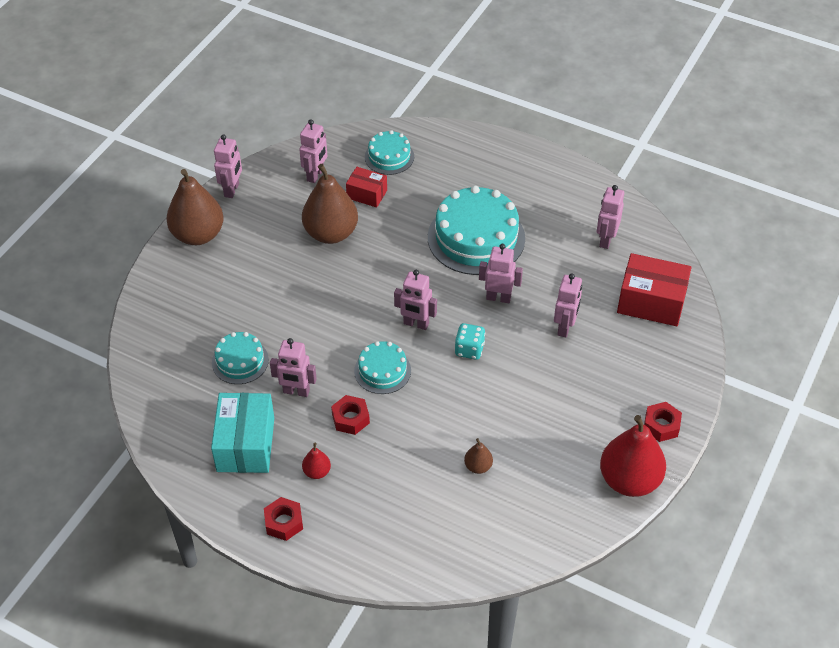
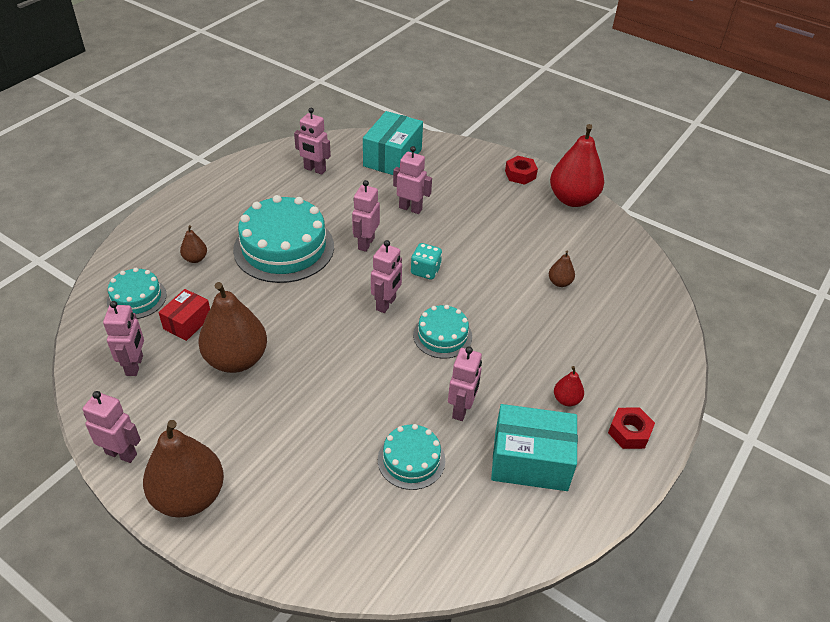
camera: 85 degrees left, 5 degrees down
pink robot [299,119,327,183] -> pink robot turned 60 degrees clockwise [103,301,144,376]
red nut [331,395,370,435] -> none
red box [617,253,692,326] -> turquoise box [363,111,423,175]
none -> brown pear [180,225,207,263]

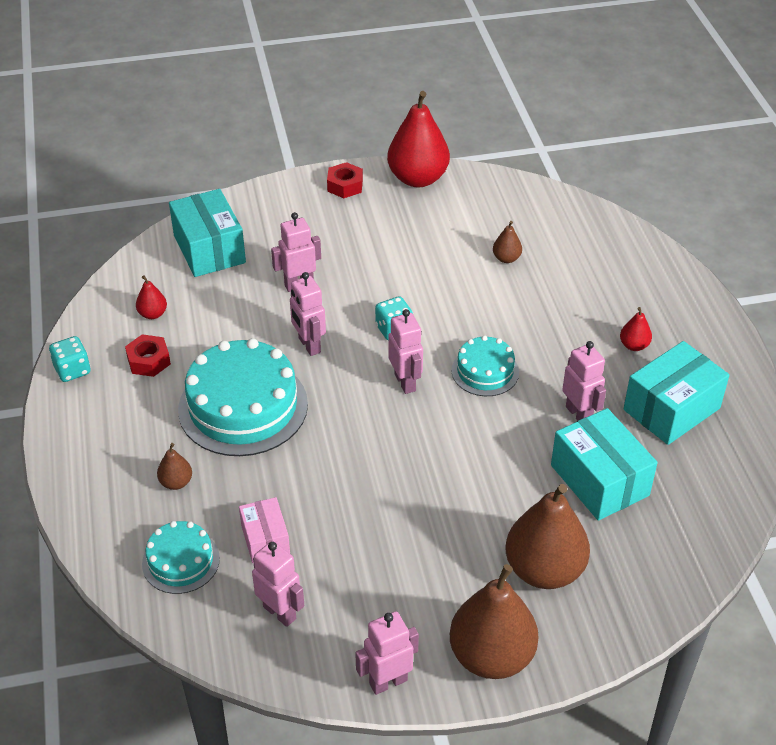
camera: 45 degrees left, 0 degrees up
red box [158,289,210,341] -> pink box [239,497,290,563]
brown pear [199,282,267,373] -> brown pear moved to [506,484,590,589]
pink robot [294,108,331,175] -> red pear [136,275,167,319]
turquoise cake [378,424,445,490] -> turquoise box [551,408,658,521]
red nut [608,407,655,449] -> red nut moved to [125,334,171,377]
none -> turquoise dice [49,336,91,382]

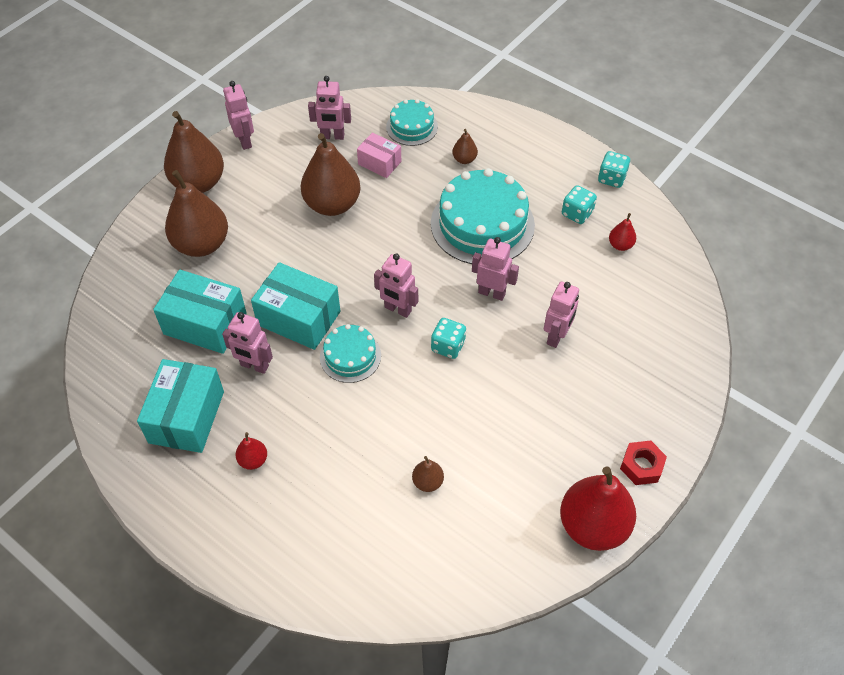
camera: 140 degrees right, 10 degrees up
red nut [125,334,171,377] -> turquoise dice [562,185,597,224]
turquoise box [169,189,246,277] -> turquoise box moved to [251,262,340,350]
pink robot [355,611,419,695] -> pink robot turned 45 degrees counterclockwise [223,81,254,150]
none -> brown pear [301,133,361,216]

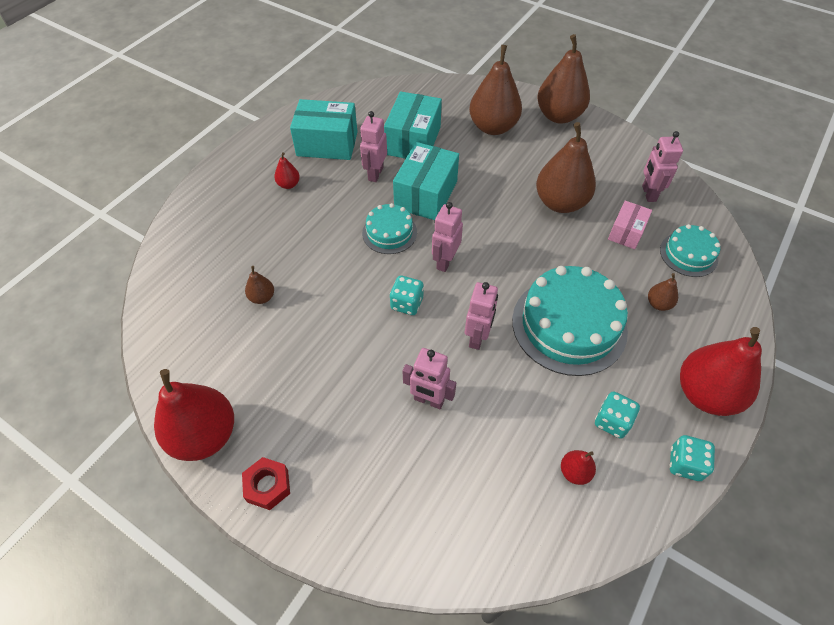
camera: 85 degrees right, 0 degrees up
pink robot [223,81,254,150] -> none
none -> red pear [680,327,762,416]

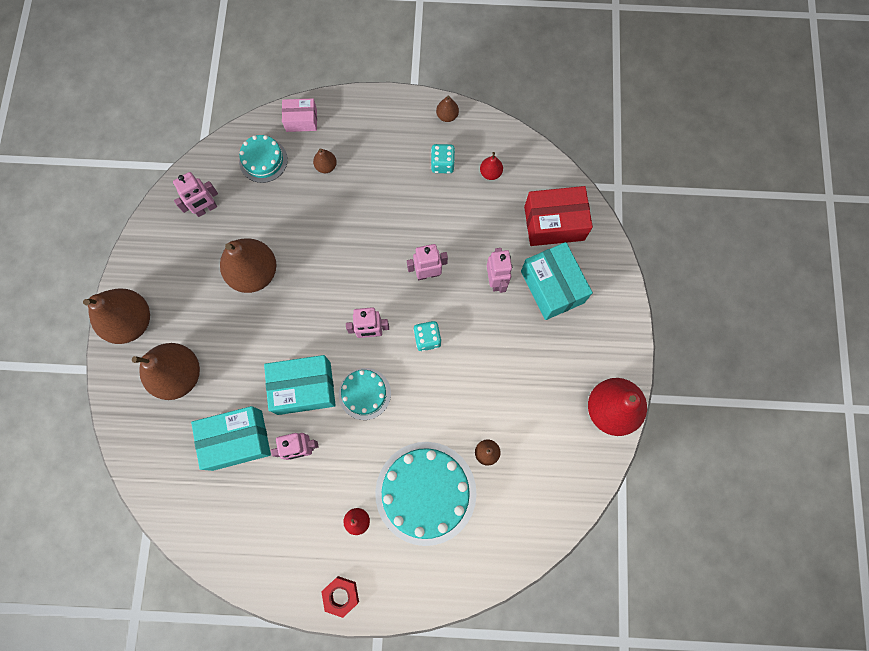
camera: 120 degrees left, 20 degrees up
red nut [242,457,290,510] -> red nut moved to [321,576,359,618]
turquoise box [290,99,358,160] -> turquoise box moved to [521,242,593,320]
turquoise cake [512,266,628,376] -> turquoise cake moved to [375,442,477,546]
pink box [608,201,652,249] -> pink box moved to [282,98,317,132]
turquoise dice [669,435,715,481] -> brown pear [436,96,459,122]
red pear [680,327,762,416] -> none
none -> red box [524,186,593,246]

